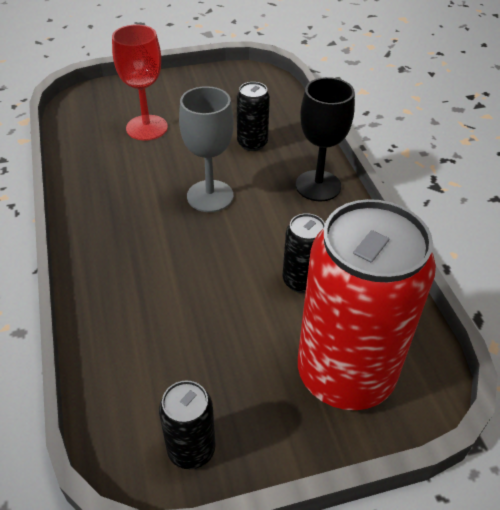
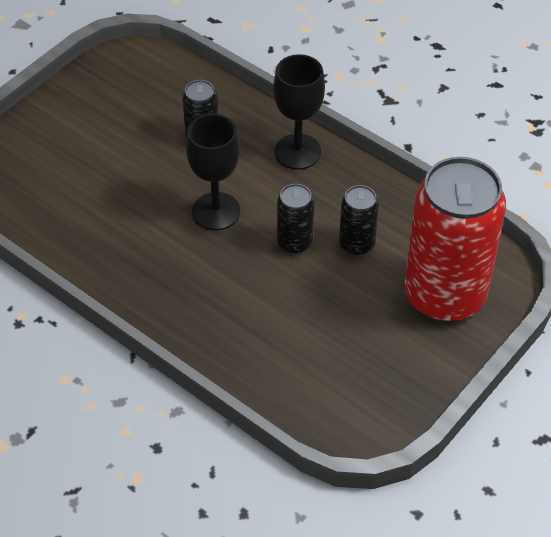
camera: 35 degrees left, 5 degrees up
red goblet [112,25,168,141] -> none
black can [159,381,216,469] -> black can moved to [277,184,314,254]
grey goblet [179,86,234,212] -> black goblet [186,114,240,230]

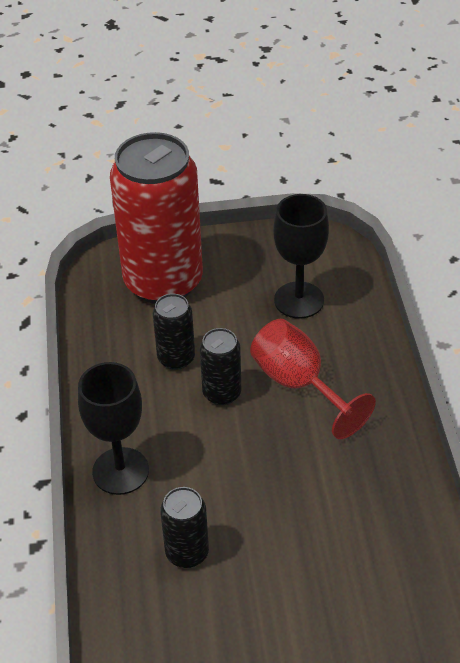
camera: 135 degrees left, 5 degrees down
black goblet [186,114,240,230] -> black goblet moved to [273,194,329,319]
none -> red goblet [250,319,376,439]

